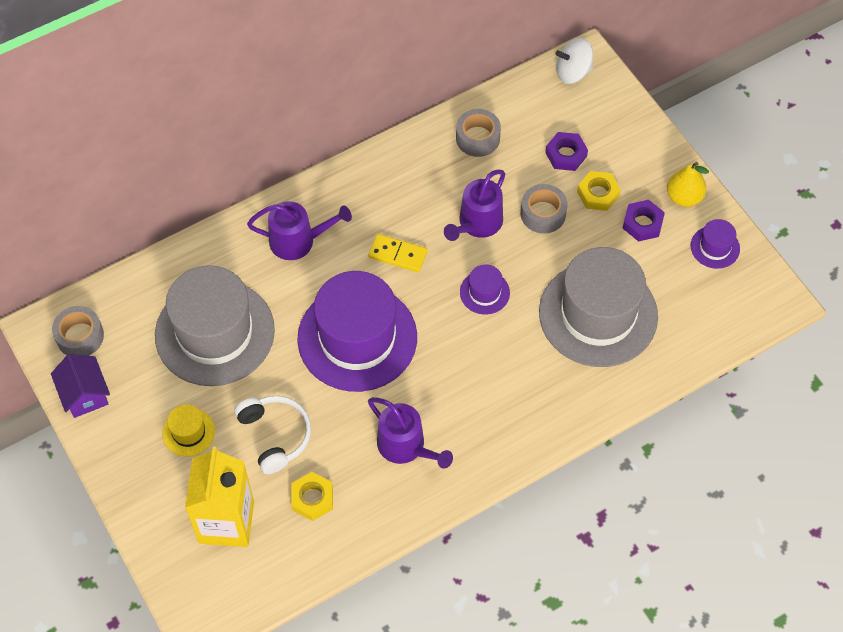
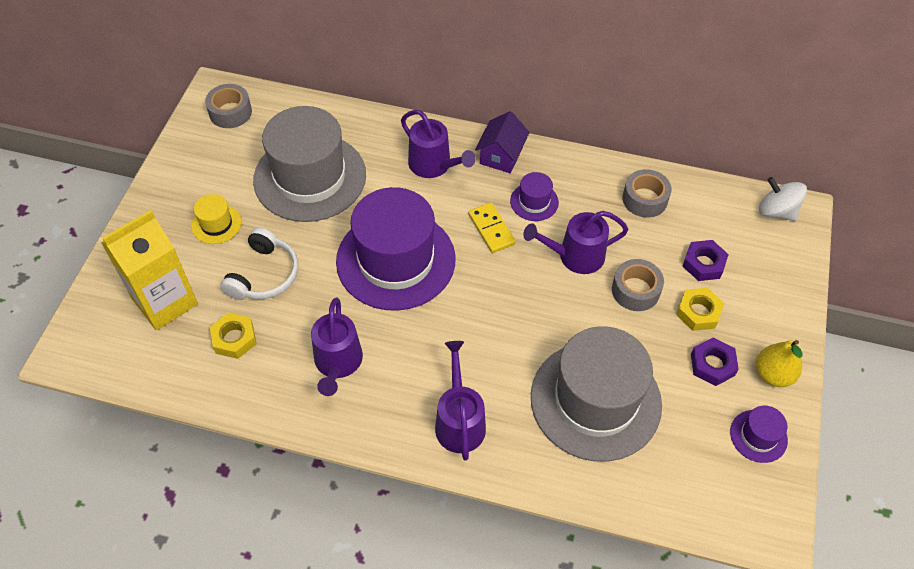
camera: 45 degrees right, 5 degrees down
purple house [51,354,110,418] -> purple house moved to [475,111,530,173]
purple hat [460,264,510,315] -> purple hat moved to [510,172,559,221]
none -> purple watering can [435,341,486,461]

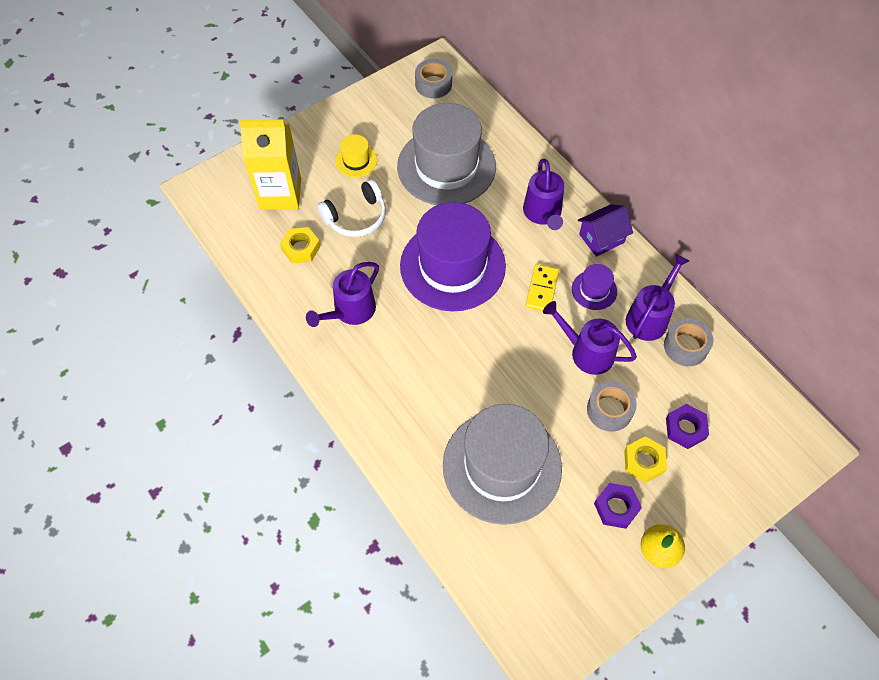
camera: 40 degrees right, 5 degrees up
purple watering can [435,341,486,461] -> purple watering can moved to [626,254,689,341]
purple hat [730,406,788,463] -> none
white spinning top [759,177,807,221] -> none

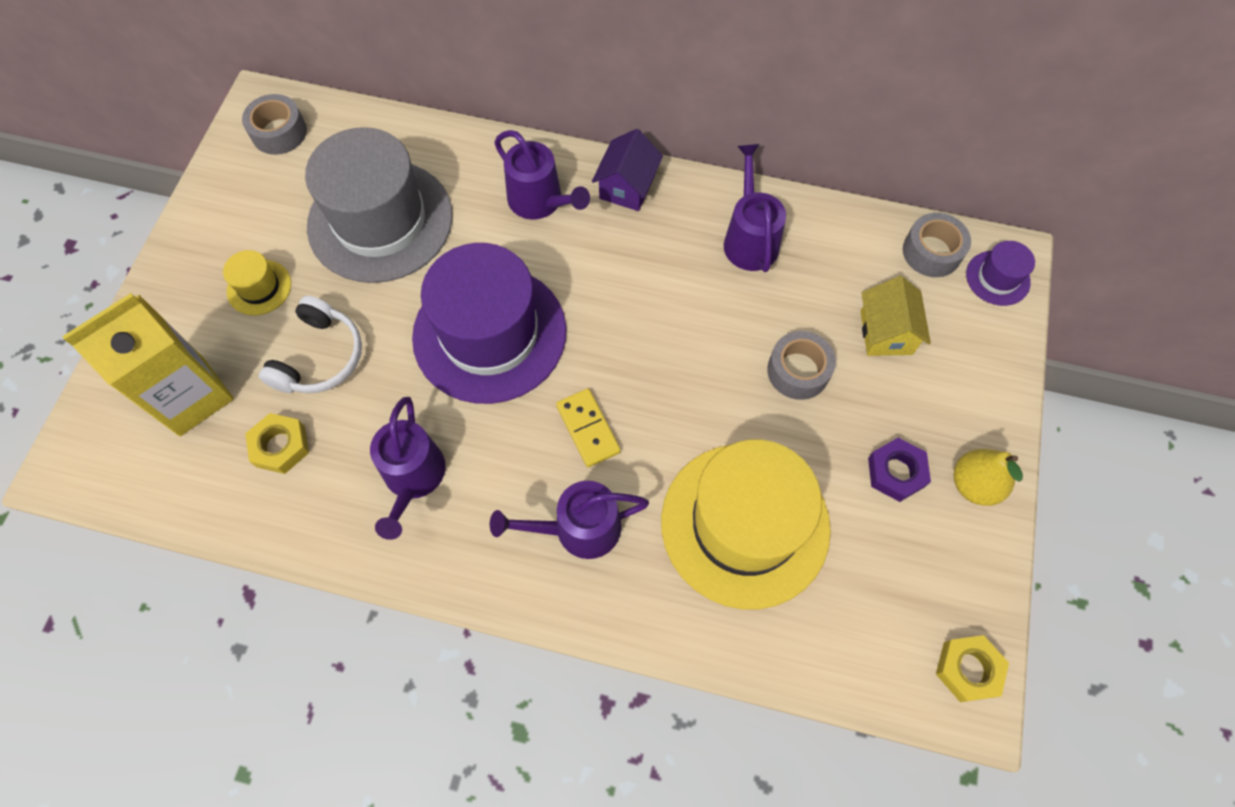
camera: 40 degrees left, 5 degrees up
grey hat [443,404,562,525] -> yellow hat [661,440,831,609]
yellow domino [525,264,559,311] -> yellow domino moved to [556,389,621,467]
purple watering can [543,301,637,375] -> purple watering can moved to [490,481,649,559]
purple hat [572,264,617,310] -> purple hat moved to [966,241,1035,306]
yellow nut [624,436,667,483] -> yellow nut moved to [936,635,1009,702]
grey tape [664,318,713,366] -> grey tape moved to [903,213,971,277]
purple nut [666,404,709,449] -> yellow house [860,276,931,356]

